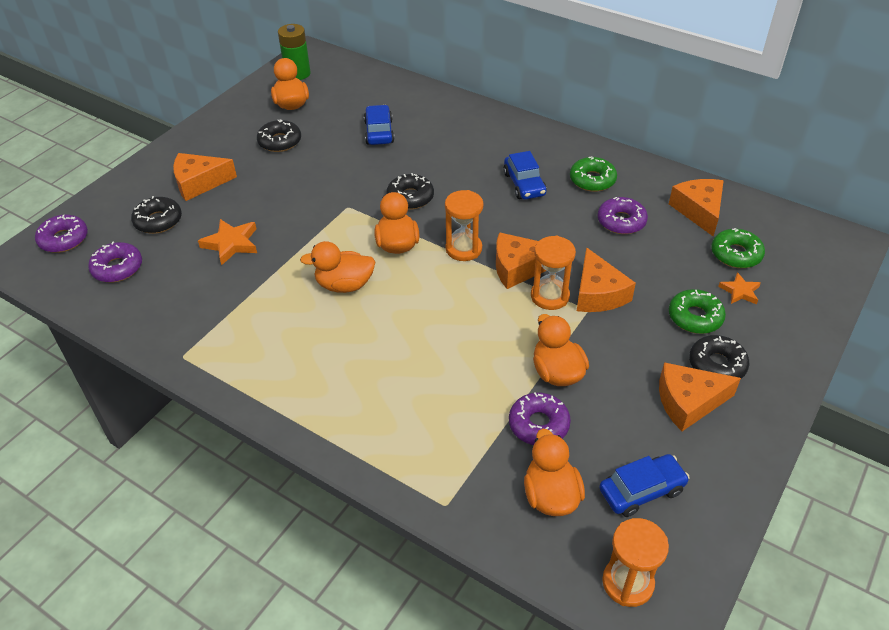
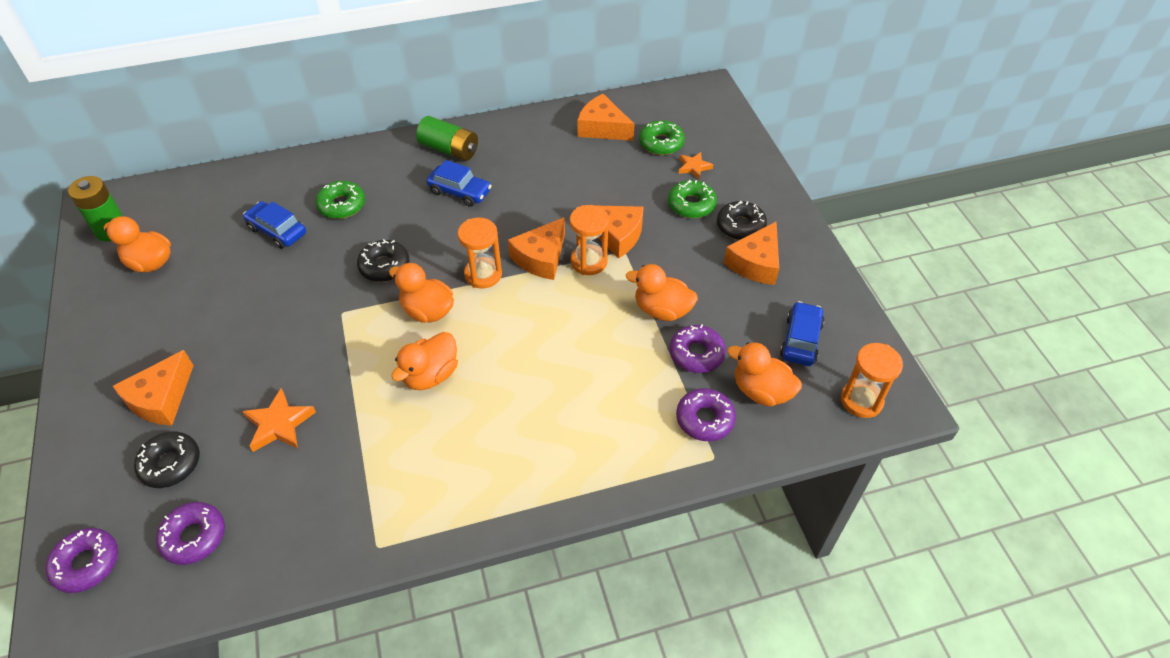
camera: 50 degrees left, 5 degrees up
black donut [257,119,301,152] -> none
green donut [570,156,617,192] -> green donut moved to [315,181,365,219]
purple donut [597,197,648,234] -> purple donut moved to [676,388,736,441]
none -> green battery [416,116,478,161]

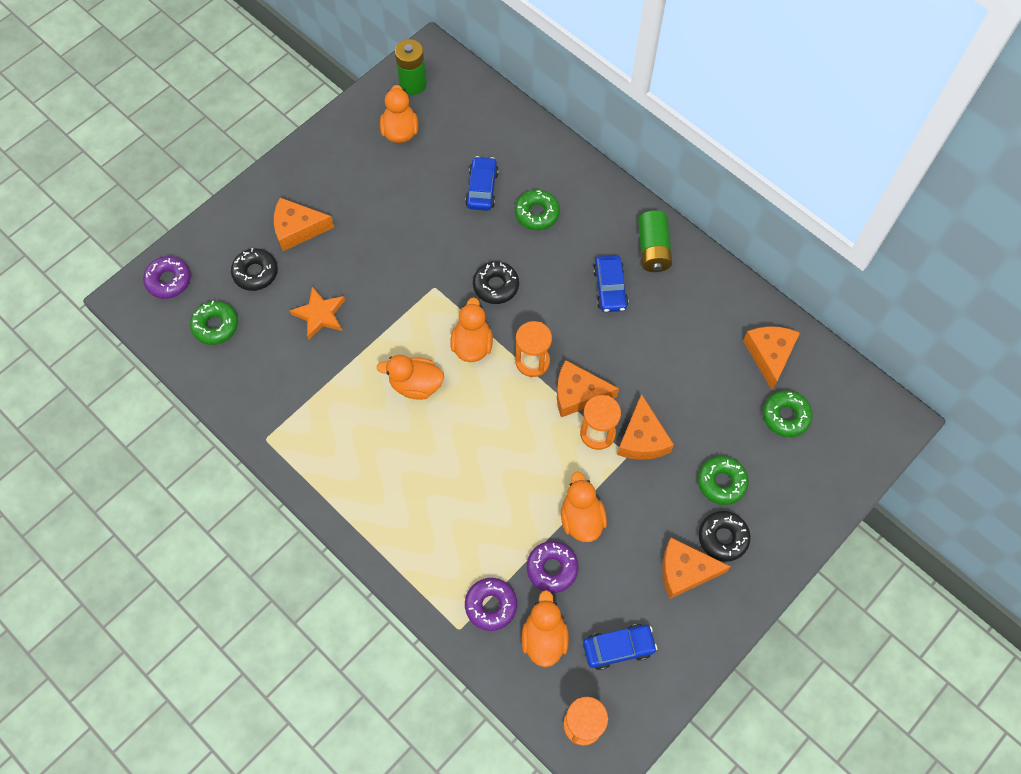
camera: 60 degrees right, 15 degrees up
purple donut [156,502,225,565] -> green donut [190,301,238,345]
orange star [679,152,713,179] -> none

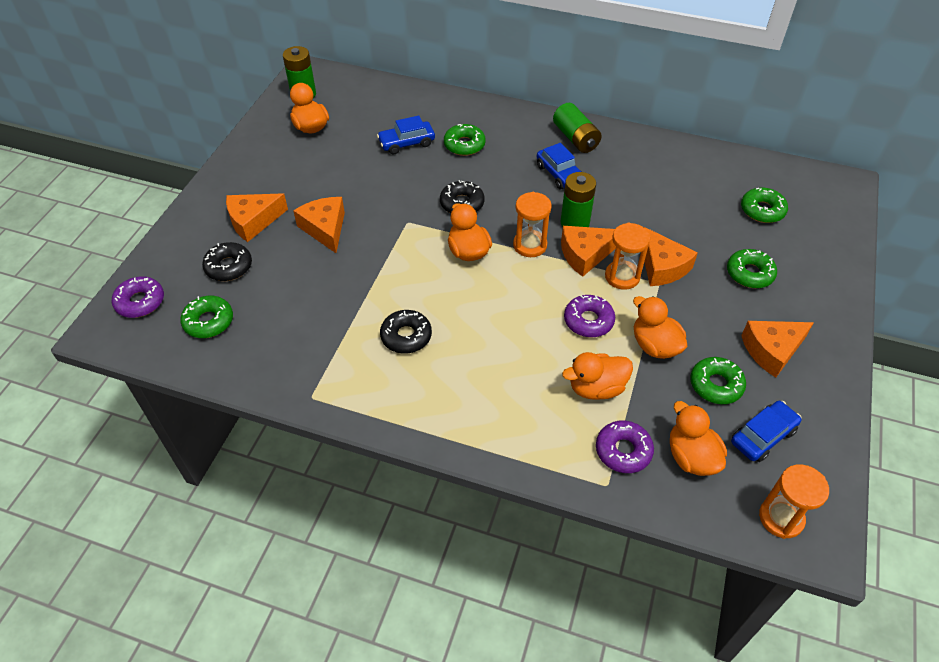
camera: 25 degrees left, 15 degrees down
orange star [289,286,345,340] -> none
orange duck [376,355,444,400] -> orange duck moved to [562,352,633,400]
blue car [465,156,499,211] -> blue car turned 90 degrees counterclockwise [377,115,435,154]
purple donut [527,541,579,593] -> purple donut moved to [564,295,615,337]
black donut [699,511,751,562] -> black donut moved to [380,310,432,354]
orange cheese [743,326,800,390] -> orange cheese moved to [293,197,345,253]
none -> green battery [561,172,596,227]
none -> green donut [691,357,746,404]

